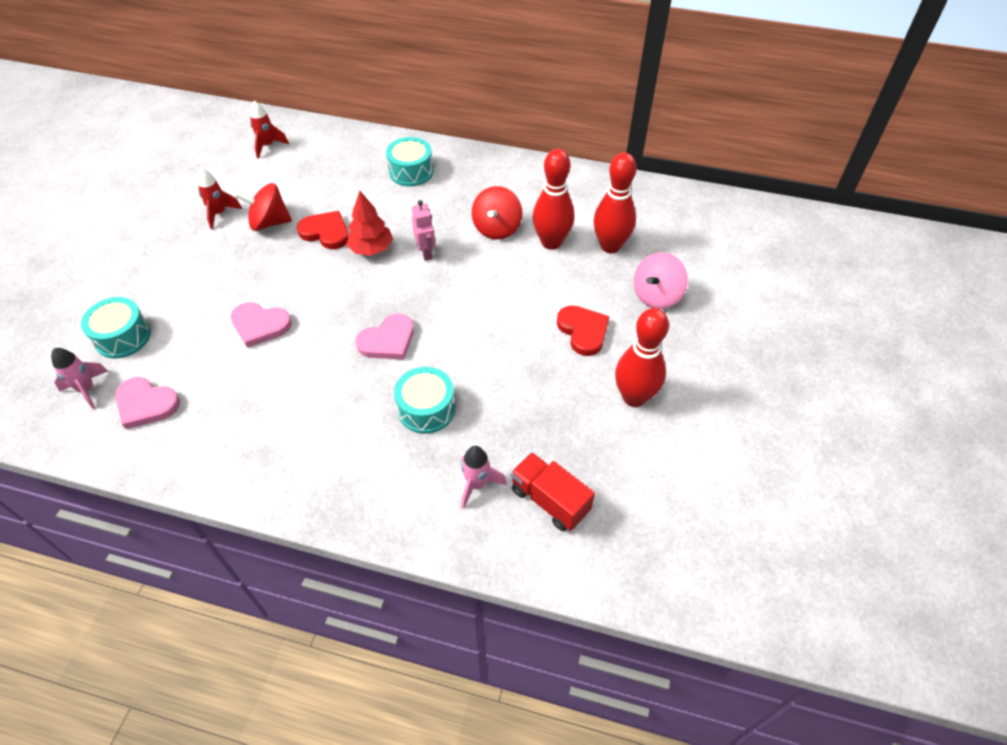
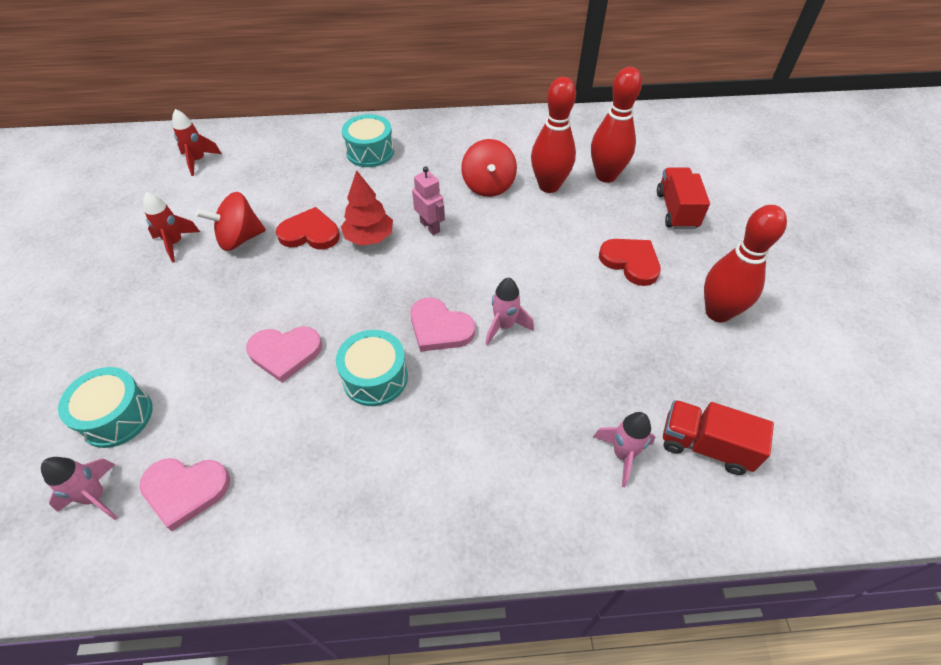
camera: 20 degrees left, 0 degrees up
pink heart [356,314,414,360] -> pink heart turned 90 degrees clockwise [410,298,475,352]
turquoise drum [394,367,455,434] -> turquoise drum moved to [336,330,408,406]
pink spinning top [634,252,688,309] -> red truck [657,168,710,229]
none -> pink rocket [486,277,534,345]

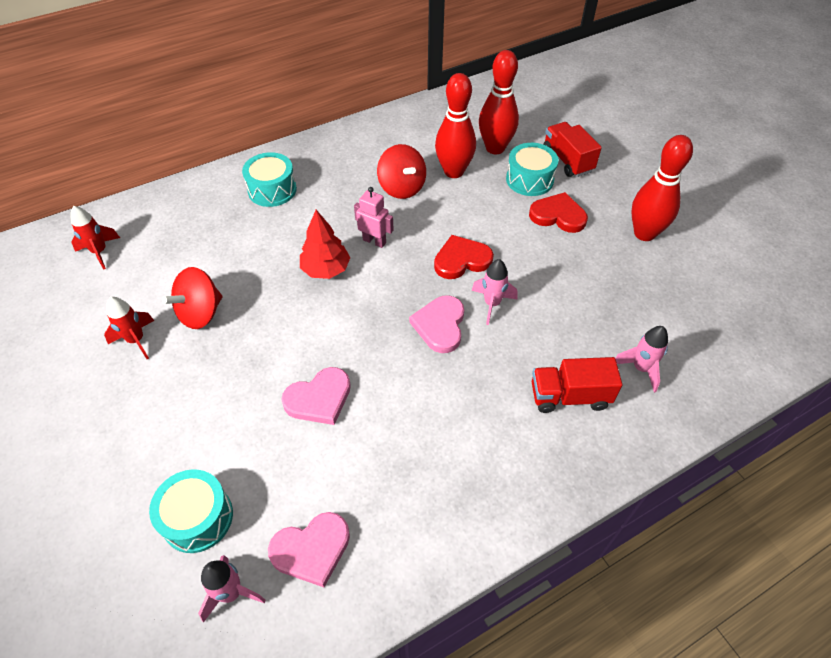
camera: 25 degrees left, 0 degrees up
red heart [276,207,340,250] -> red heart moved to [434,235,494,279]
turquoise drum [336,330,408,406] -> turquoise drum moved to [506,143,559,196]
pink heart [410,298,475,352] -> pink heart turned 90 degrees clockwise [409,295,464,353]
red truck [663,400,774,475] -> red truck moved to [532,357,623,413]

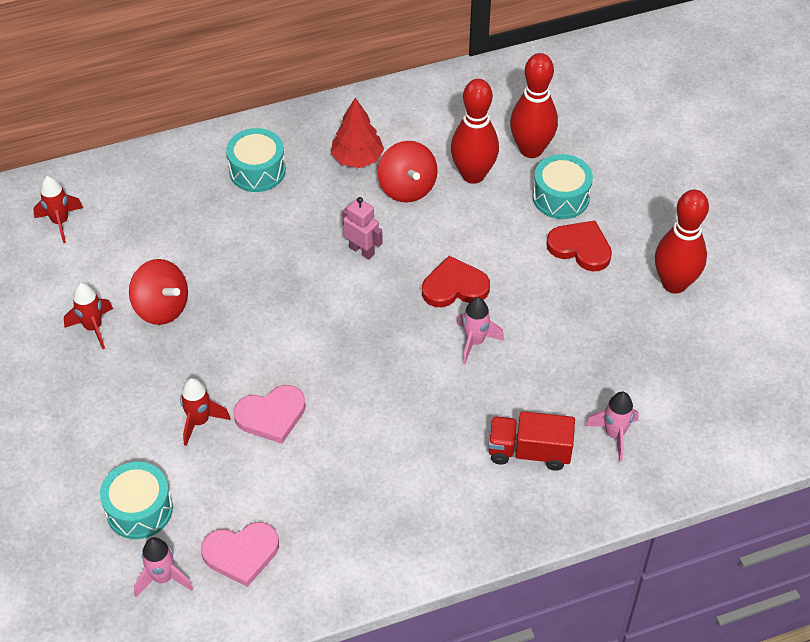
camera: 10 degrees right, 0 degrees up
red spinning top [162,267,223,329] -> red spinning top turned 105 degrees counterclockwise [129,259,188,325]
red tree [300,210,351,279] -> red tree moved to [331,98,384,168]
pink heart [409,295,464,353] -> none
red truck [543,122,602,177] -> none
none -> red rocket [180,378,231,446]

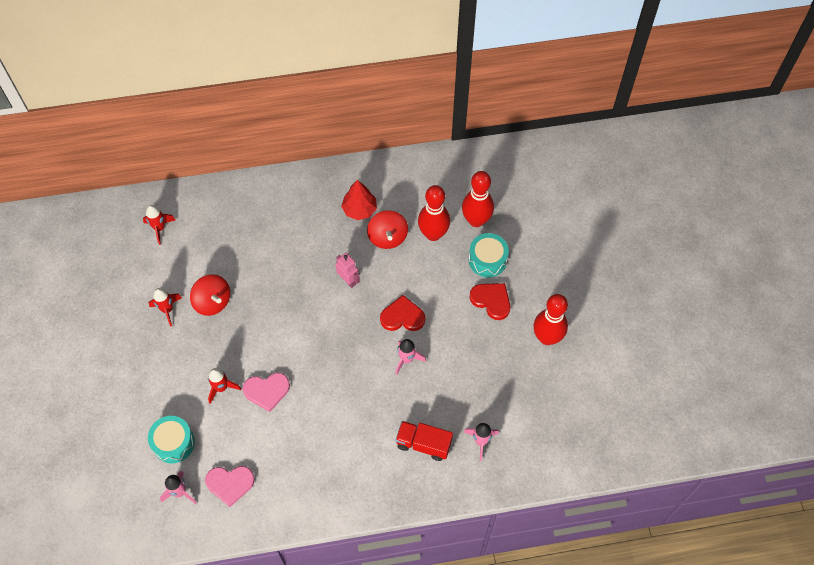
camera: 10 degrees right, 10 degrees up
turquoise drum [226,128,286,192] -> none

